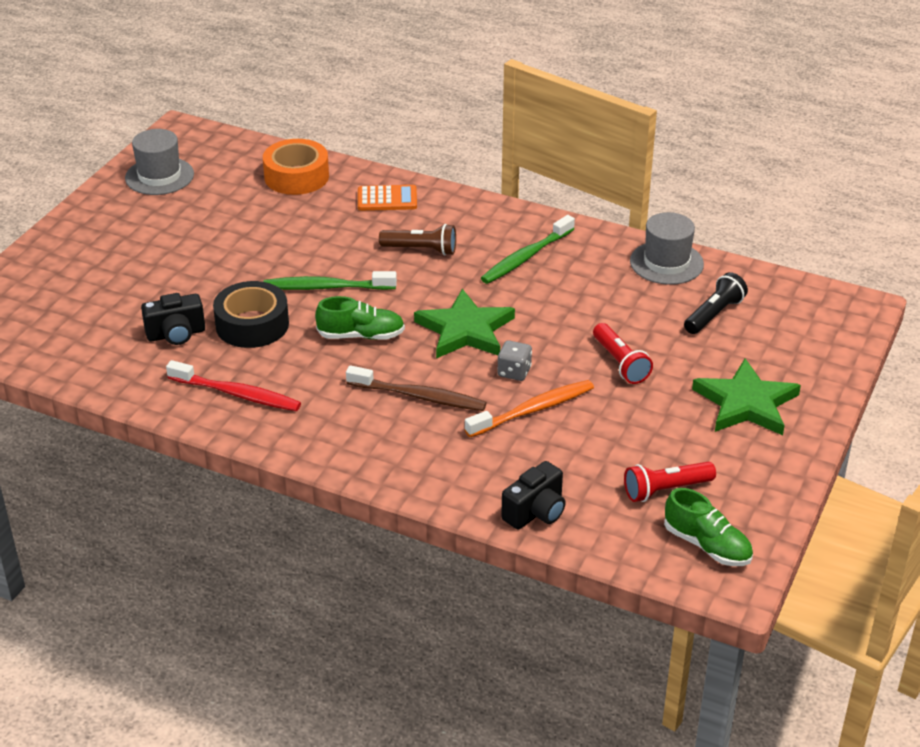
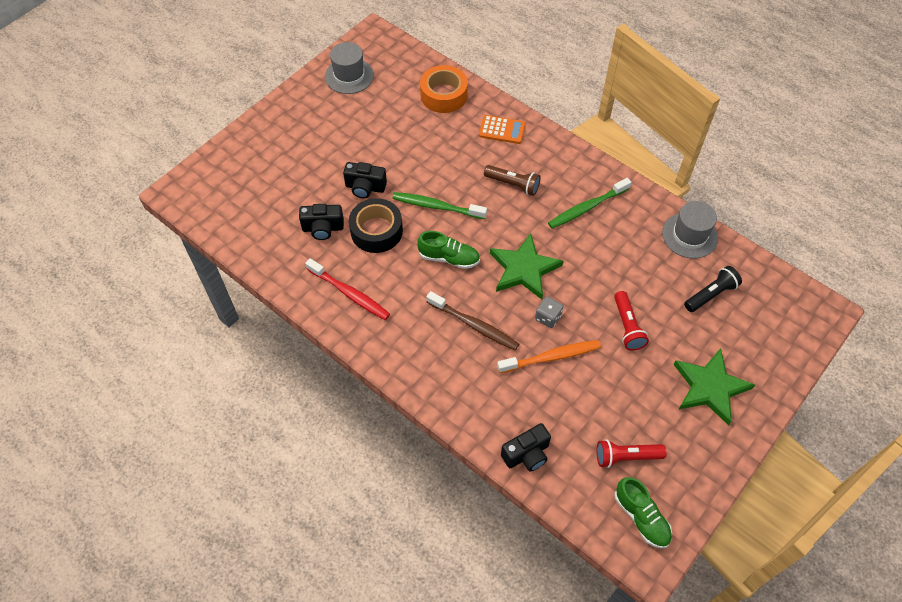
camera: 15 degrees right, 20 degrees up
none -> black camera [343,162,387,198]

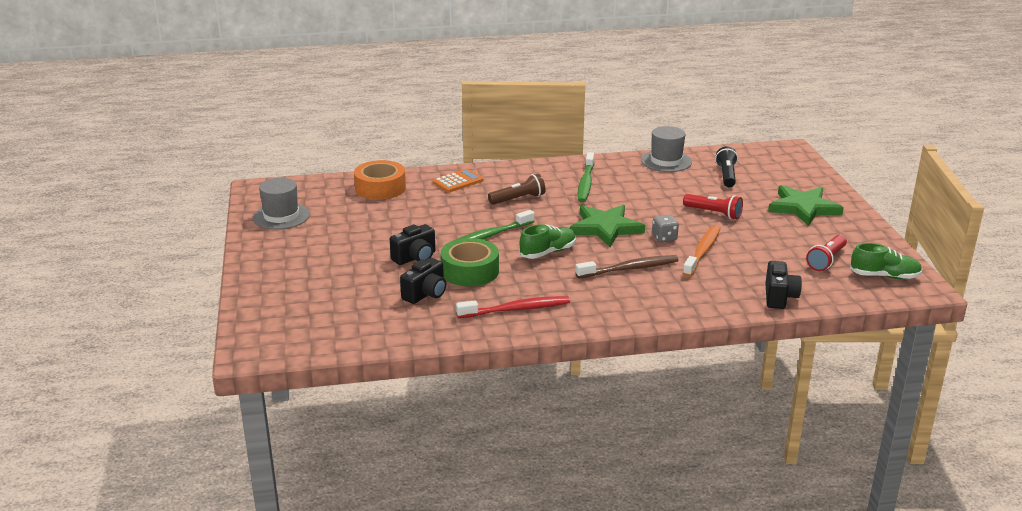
camera: 50 degrees left, 30 degrees down
black tape [349,198,403,253] -> green tape [441,238,499,286]

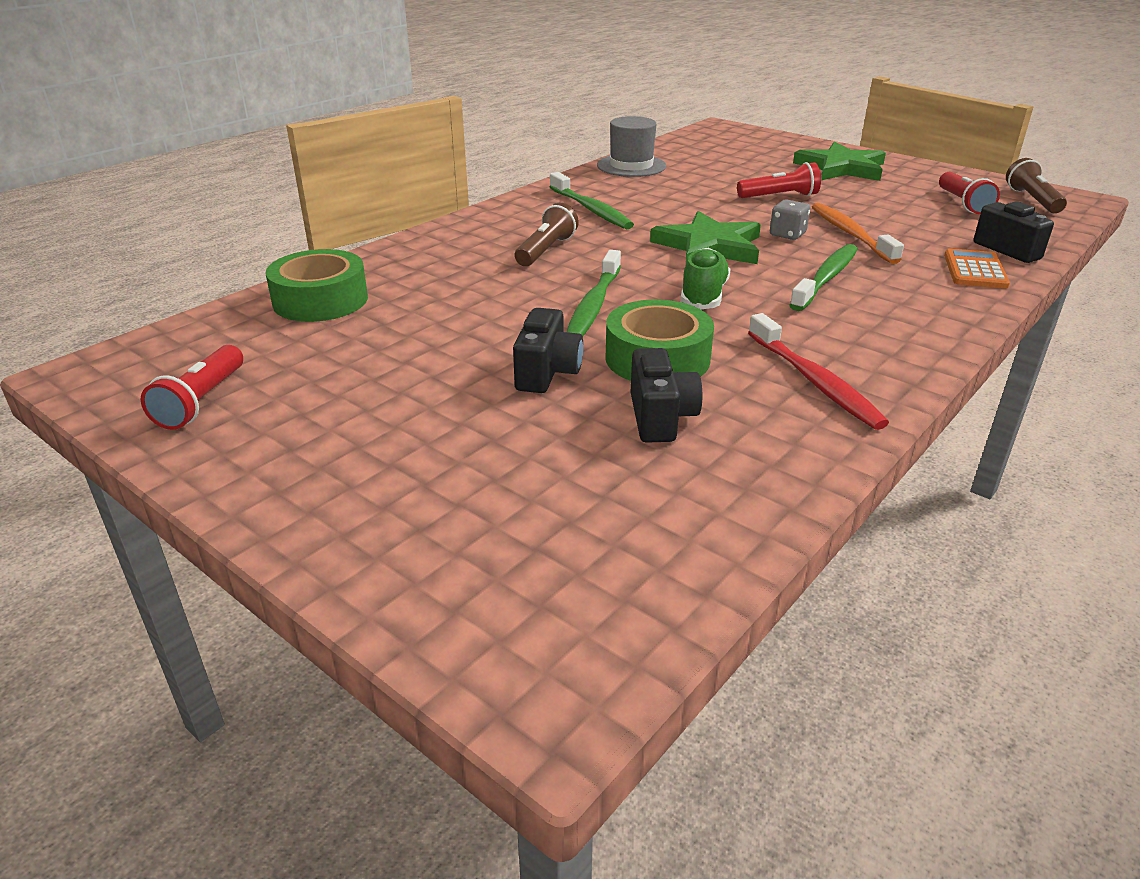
camera: 40 degrees left, 5 degrees up
grey hat [253,178,310,230] -> red flashlight [141,345,243,430]
orange tape [354,160,406,200] -> green tape [265,249,368,322]
orange calculator [433,168,484,193] -> orange calculator moved to [944,248,1010,289]
red toothbrush [456,296,570,318] -> red toothbrush turned 120 degrees clockwise [748,313,889,430]
brown toothbrush [575,255,679,278] -> green toothbrush [789,244,858,311]
black flashlight [715,147,738,187] -> none
green shoe [850,243,922,279] -> brown flashlight [1006,158,1067,213]

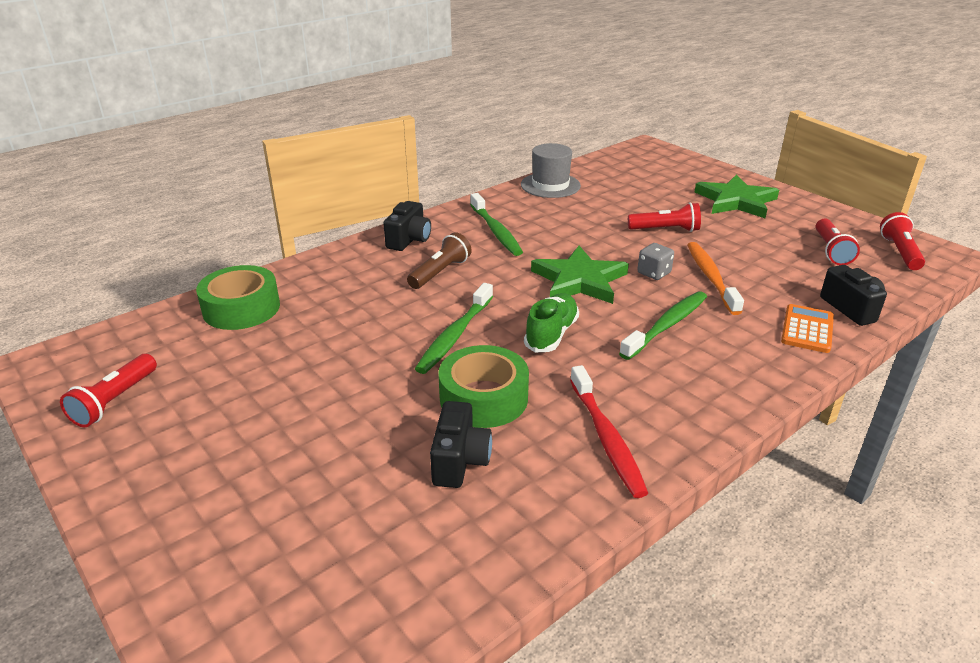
camera: 10 degrees right, 0 degrees up
black camera [513,308,583,393] -> black camera moved to [383,201,431,251]
brown flashlight [1006,158,1067,213] -> red flashlight [880,212,925,270]

